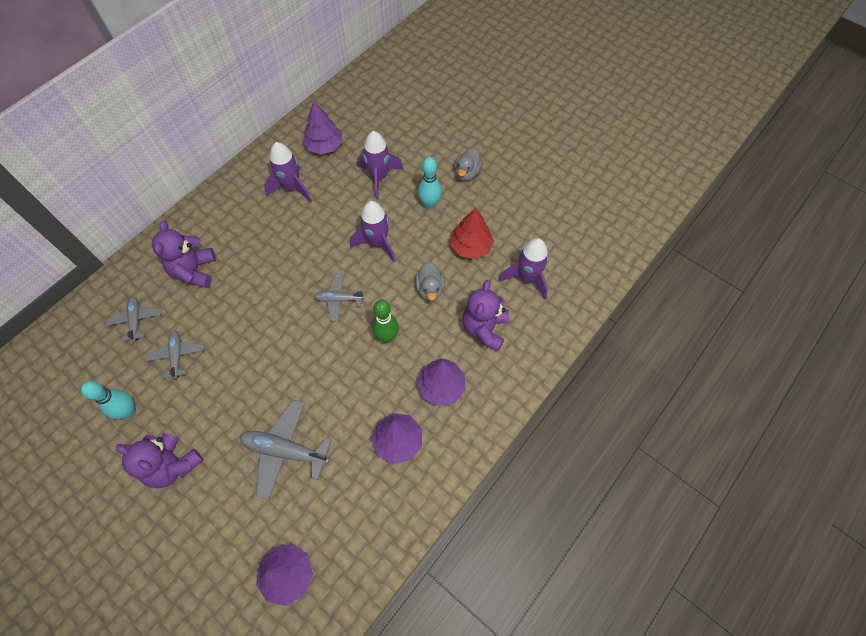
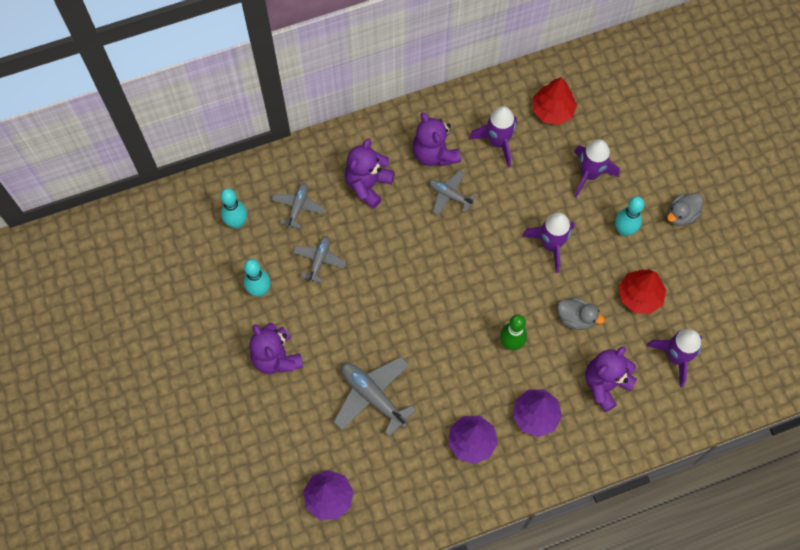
camera: 30 degrees right, 5 degrees up
purple tree [303,101,342,155] -> red tree [533,77,577,125]
grey plane [314,274,364,322] -> grey plane moved to [429,171,476,216]
grey duck [415,262,445,301] -> grey duck turned 90 degrees counterclockwise [557,298,605,330]
none -> turquoise bowling pin [220,188,247,228]
none -> purple teddy bear [413,112,461,167]

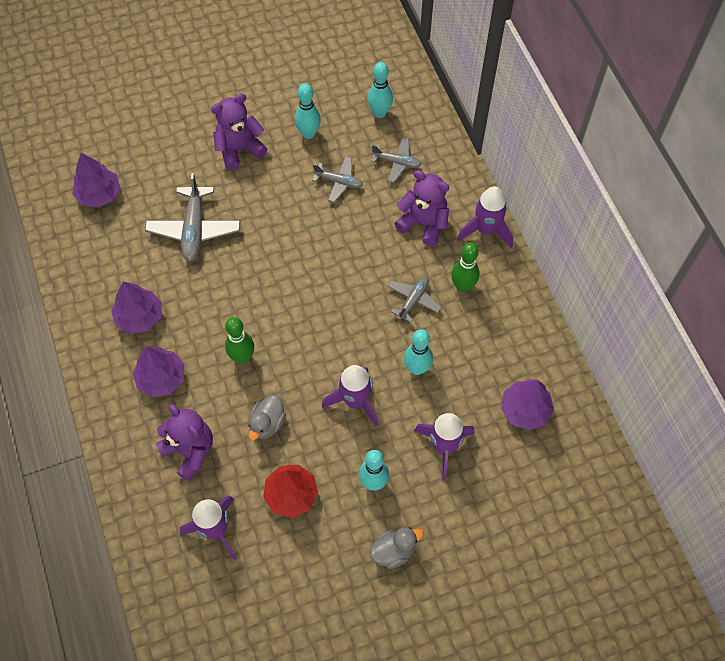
camera: 90 degrees right, 5 degrees down
grey plane [333,357,416,437] -> grey plane turned 135 degrees clockwise [145,173,240,262]
purple teddy bear [413,112,461,167] -> green bowling pin [451,243,479,292]
purple rocket [469,106,517,167] -> purple rocket moved to [457,187,513,248]
red tree [533,77,577,125] -> purple tree [501,379,554,431]
grey duck [667,193,703,226] -> grey duck turned 105 degrees clockwise [369,527,424,569]
none -> turquoise bowling pin [404,329,433,375]

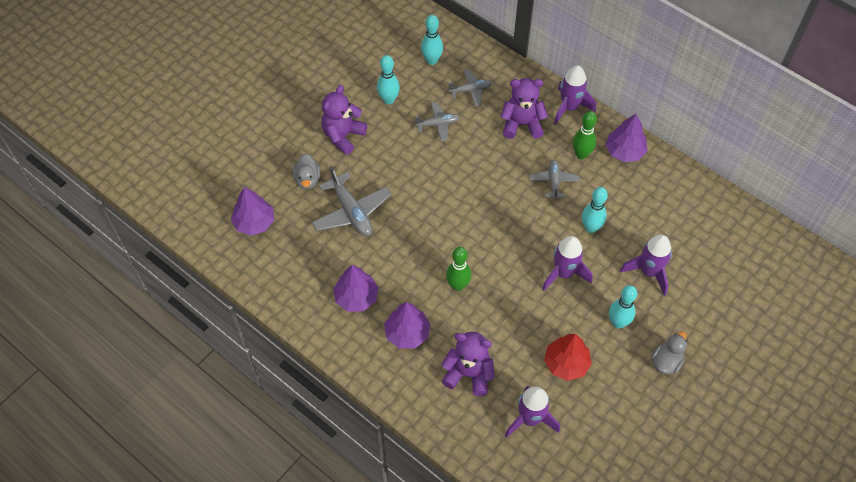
camera: 30 degrees left, 5 degrees down
grey duck [248,395,286,440] -> grey duck moved to [293,154,320,190]
purple tree [501,379,554,431] -> purple tree moved to [605,114,647,162]

